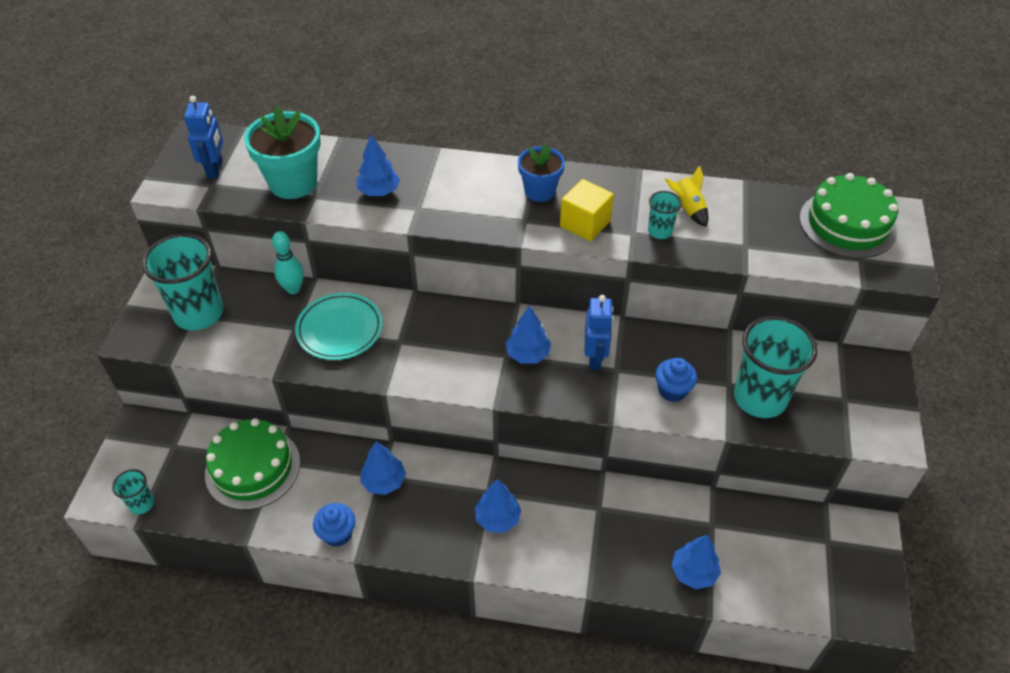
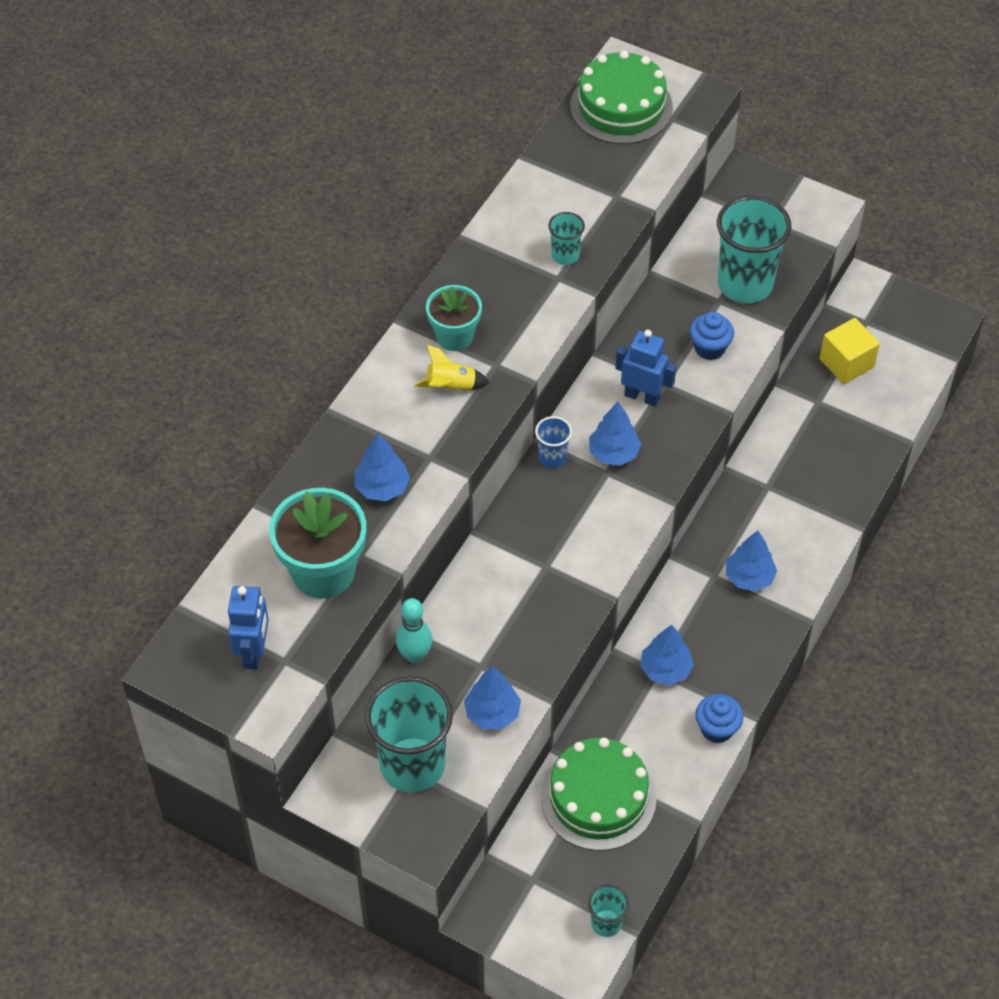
camera: 70 degrees left, 5 degrees up
blue robot [184,96,223,179] -> blue robot turned 75 degrees clockwise [228,586,269,669]
turquoise plate [295,293,383,360] -> none
blue flower pot [518,144,565,202] -> turquoise flower pot [426,285,482,351]
yellow cube [560,179,614,241] -> yellow cube moved to [819,318,880,384]
yellow rocket [665,165,709,227] -> yellow rocket moved to [414,345,490,392]
blue tree [671,535,721,589] -> blue tree moved to [464,666,521,729]
none -> blue cup [535,416,572,468]

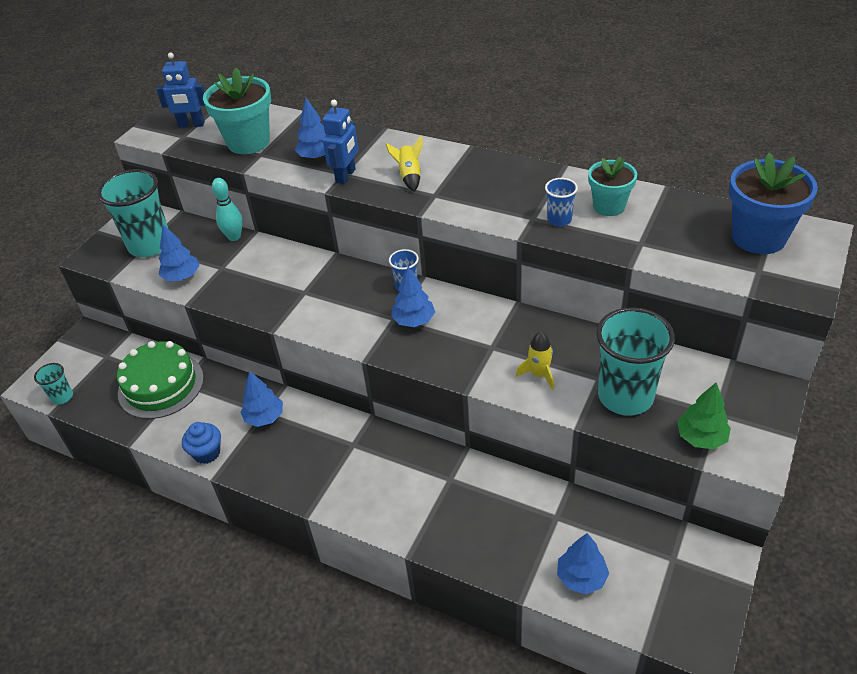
camera: 90 degrees right, 10 degrees down
turquoise flower pot [426,285,482,351] -> turquoise flower pot moved to [588,157,637,216]
turquoise cup [548,212,585,265] -> blue cup [545,178,578,226]
green cake [570,51,673,144] -> blue flower pot [729,153,818,254]
blue robot [615,330,676,407] -> blue robot moved to [323,100,358,184]
blue cupcake [689,312,734,360] -> yellow rocket [516,332,554,390]
blue tree [726,531,777,591] -> blue tree moved to [557,533,609,594]
yellow cube [819,318,880,384] -> none
none -> green tree [677,383,731,449]

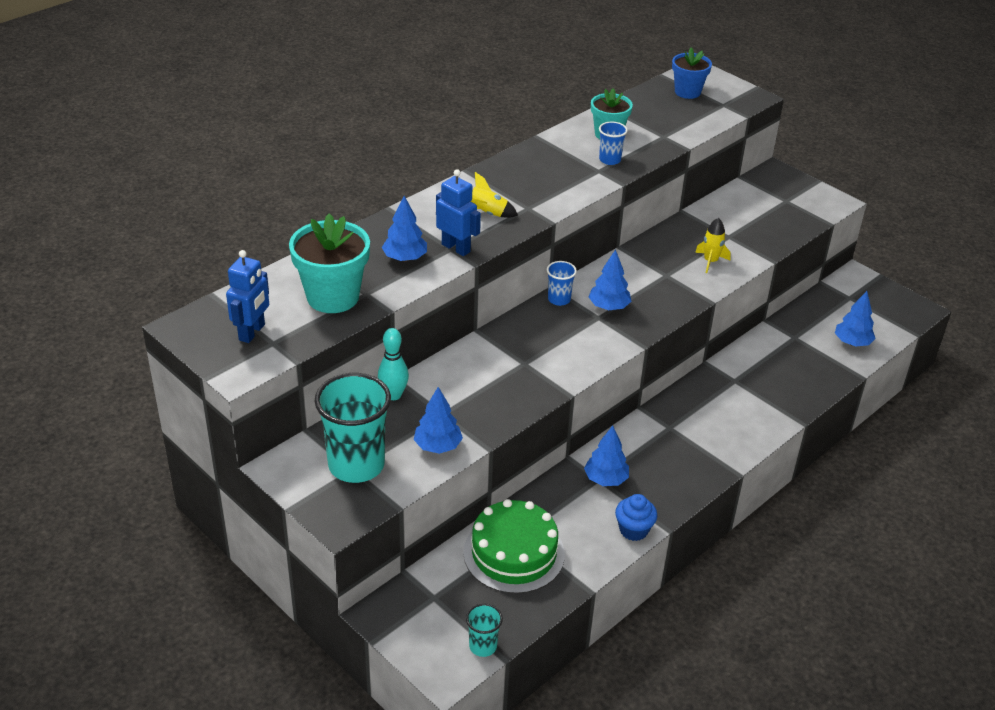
camera: 75 degrees left, 5 degrees down
turquoise cup [596,307,675,416] -> none
green tree [677,383,731,449] -> none
blue flower pot [729,153,818,254] -> blue flower pot [672,48,712,99], size x0.63

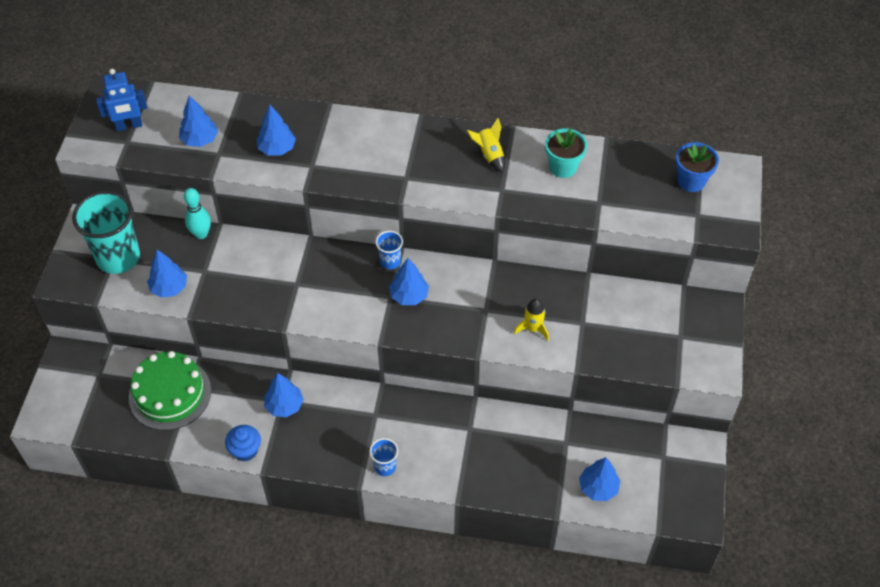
camera: 55 degrees right, 15 degrees up
turquoise flower pot [289,213,370,313] -> blue tree [179,95,218,147]
blue robot [436,169,481,256] -> none
turquoise cup [466,603,503,657] -> none
yellow rocket [470,172,518,218] -> yellow rocket moved to [467,118,505,173]
blue cup [599,122,628,165] -> blue cup moved to [370,438,398,476]

